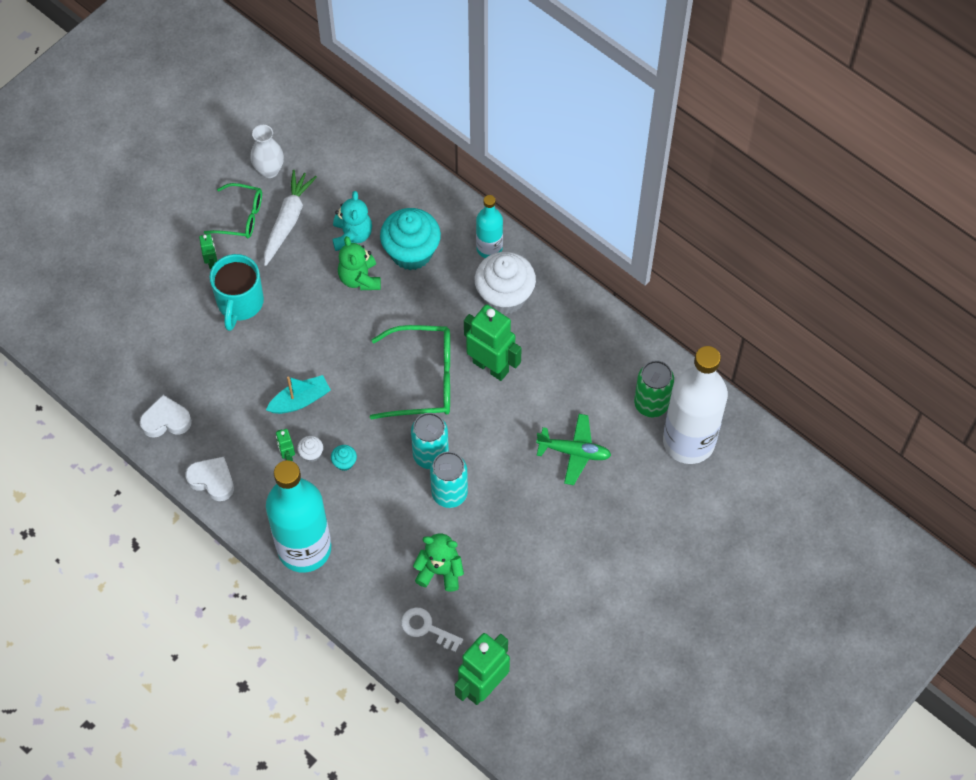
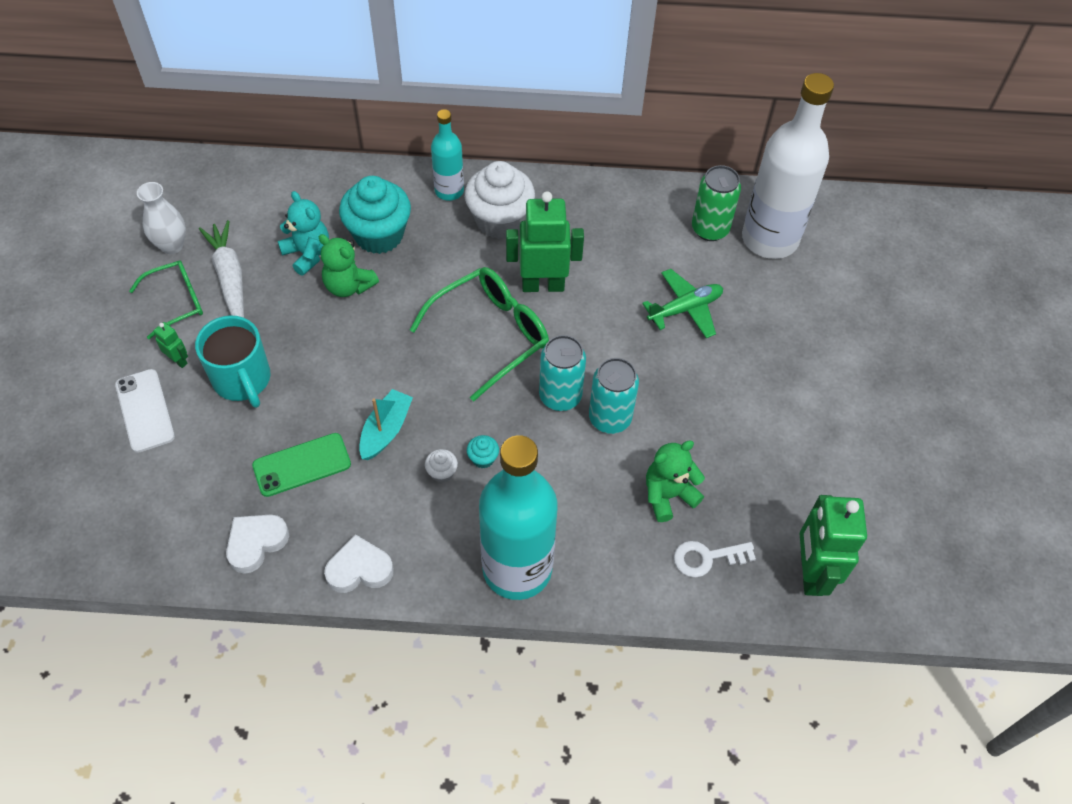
camera: 40 degrees left, 5 degrees down
green robot [276,429,295,461] -> none
none -> white phone [115,369,175,453]
none -> green phone [252,433,351,497]

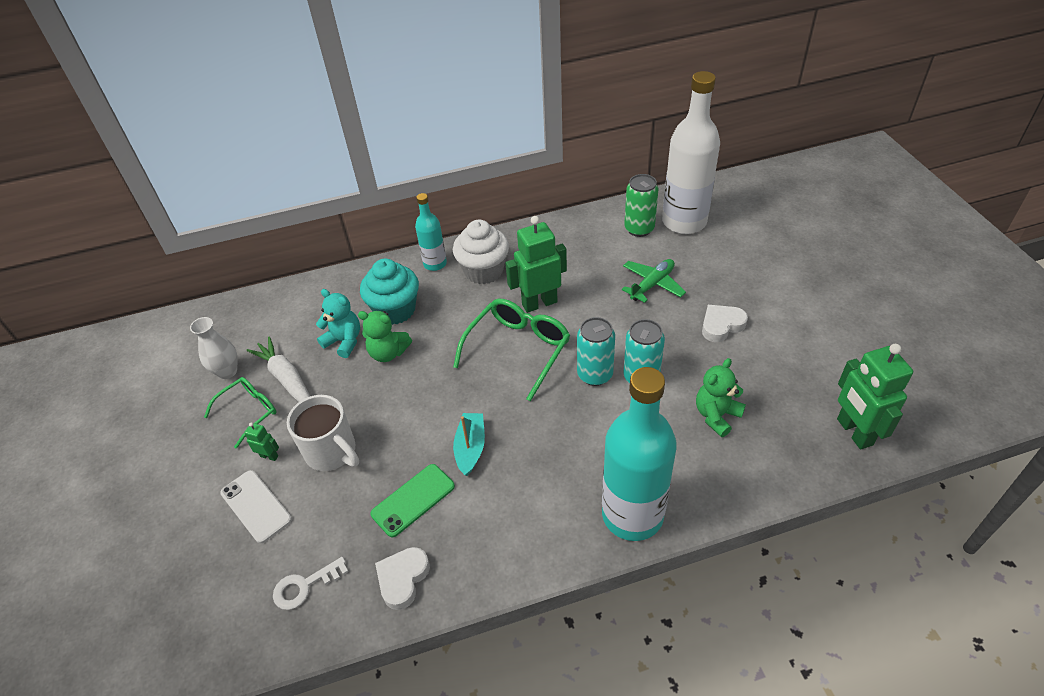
camera: 15 degrees left, 10 degrees down
turquoise mug [195,316,271,408] -> white mug [287,395,359,471]
white heart [324,534,394,593] -> white heart moved to [702,305,748,342]
white cupcake [425,449,458,483] -> none
turquoise cupcake [467,435,499,469] -> none
white key [674,541,756,577] -> white key moved to [273,557,348,610]

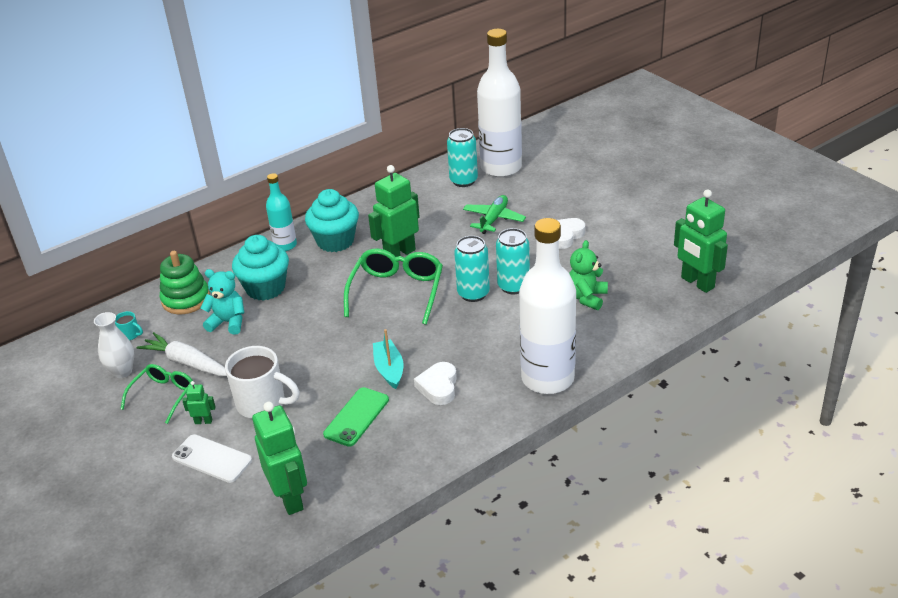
camera: 20 degrees left, 10 degrees down
white key [273,557,348,610] -> green robot [252,402,307,515]
green teddy bear [358,311,412,362] -> none
white heart [375,547,430,610] -> white heart moved to [414,362,457,405]
white cupcake [453,220,509,284] -> turquoise cupcake [305,189,359,252]
turquoise bottle [602,367,677,541] -> white bottle [519,218,576,394]
green can [624,174,659,237] -> turquoise can [447,128,478,187]
none -> turquoise mug [115,311,143,340]
none -> green stacking toy [160,251,210,314]

